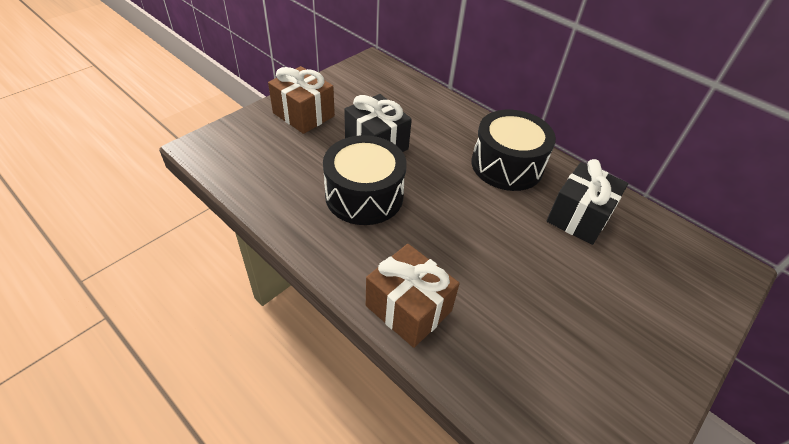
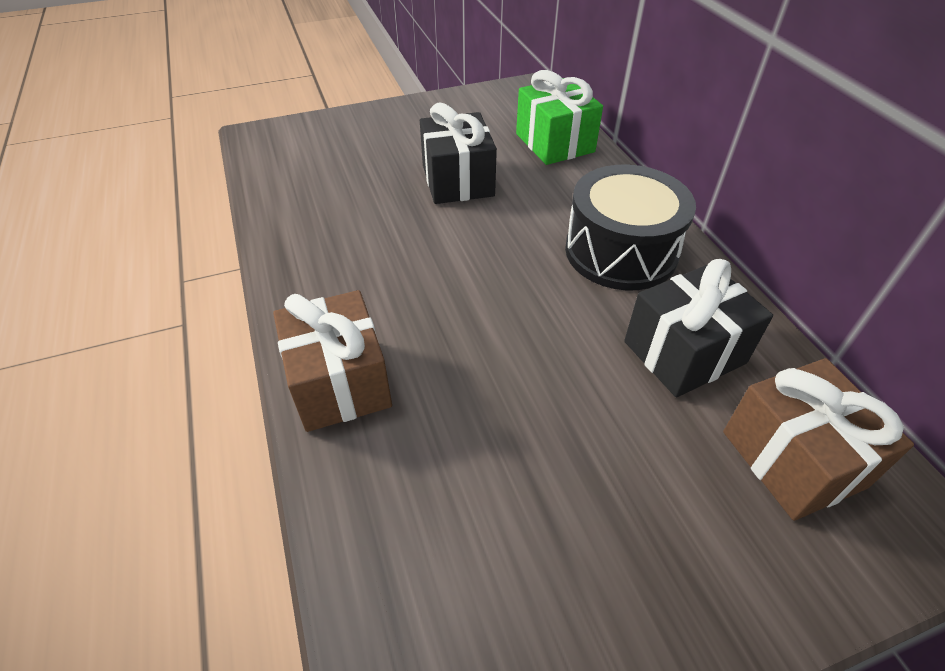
camera: 30 degrees right, 0 degrees up
brown gift [268,66,335,134] -> brown gift moved to [723,358,914,521]
black drum [323,135,407,225] -> none
none -> green gift [516,70,603,165]

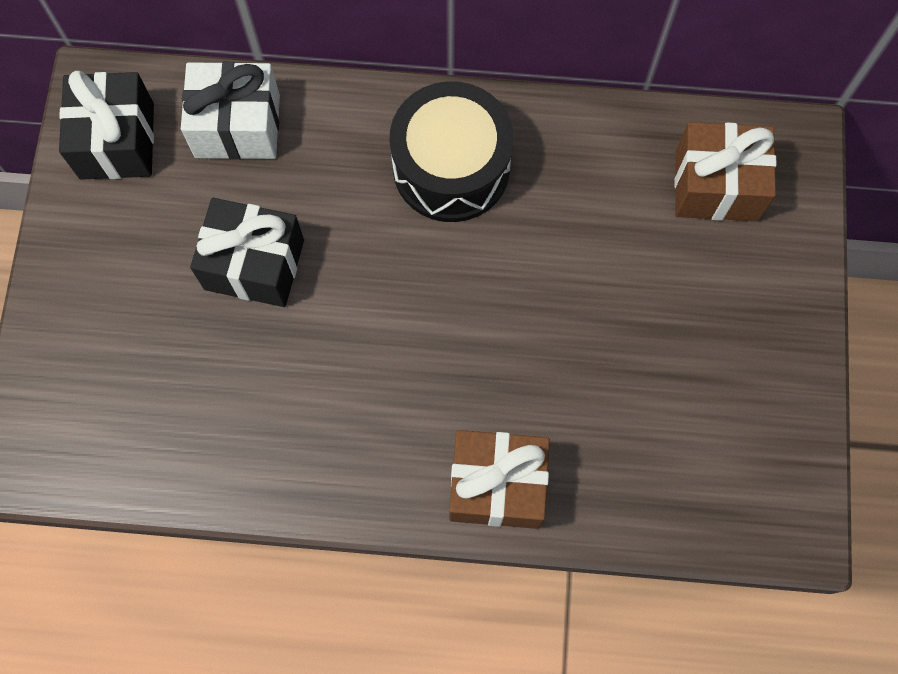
camera: 65 degrees left, 25 degrees up
green gift [516,70,603,165] -> white gift [181,61,280,160]
black gift [624,259,773,397] -> black gift moved to [59,71,154,180]

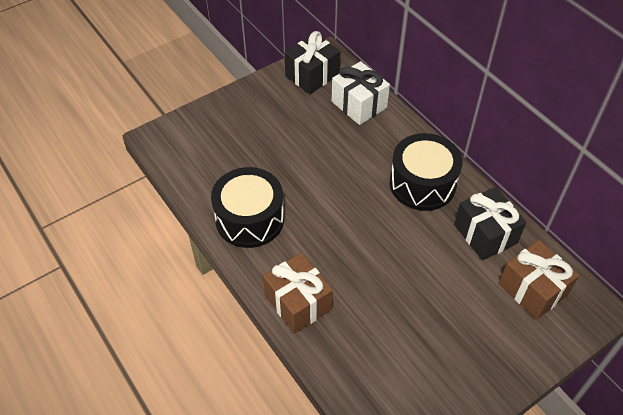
camera: 50 degrees right, 20 degrees down
black gift [190,198,304,307] -> black gift moved to [454,187,526,260]
none -> black drum [211,167,284,248]

